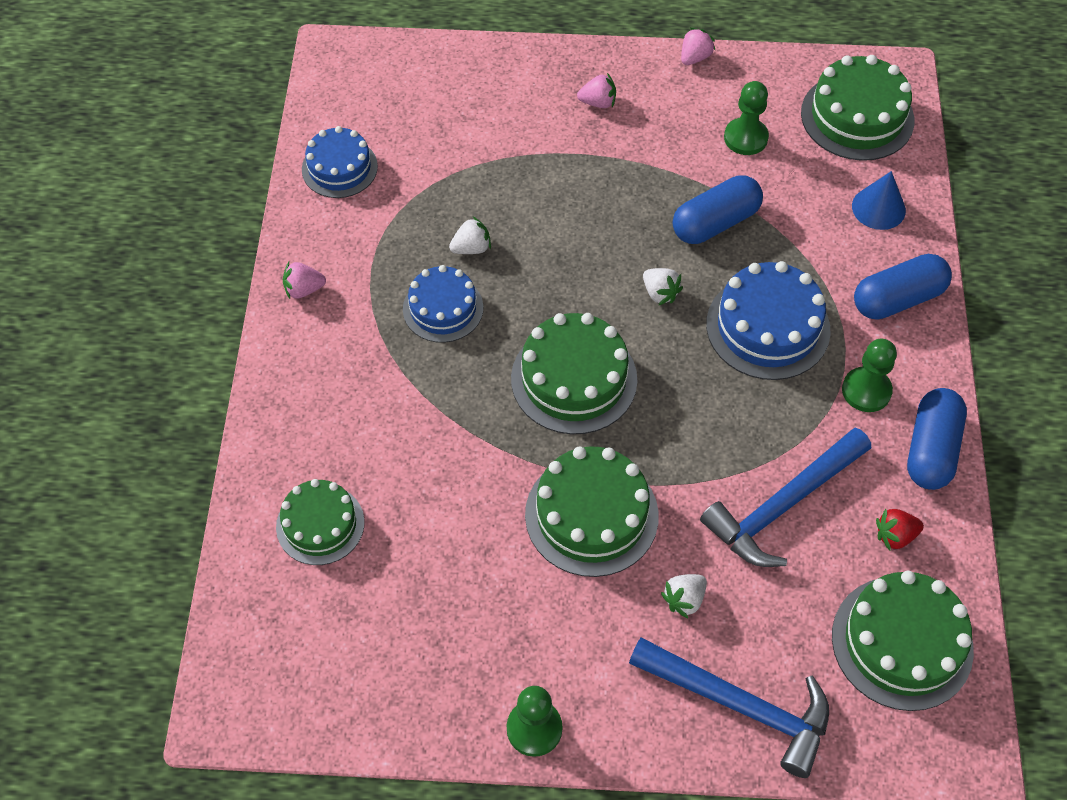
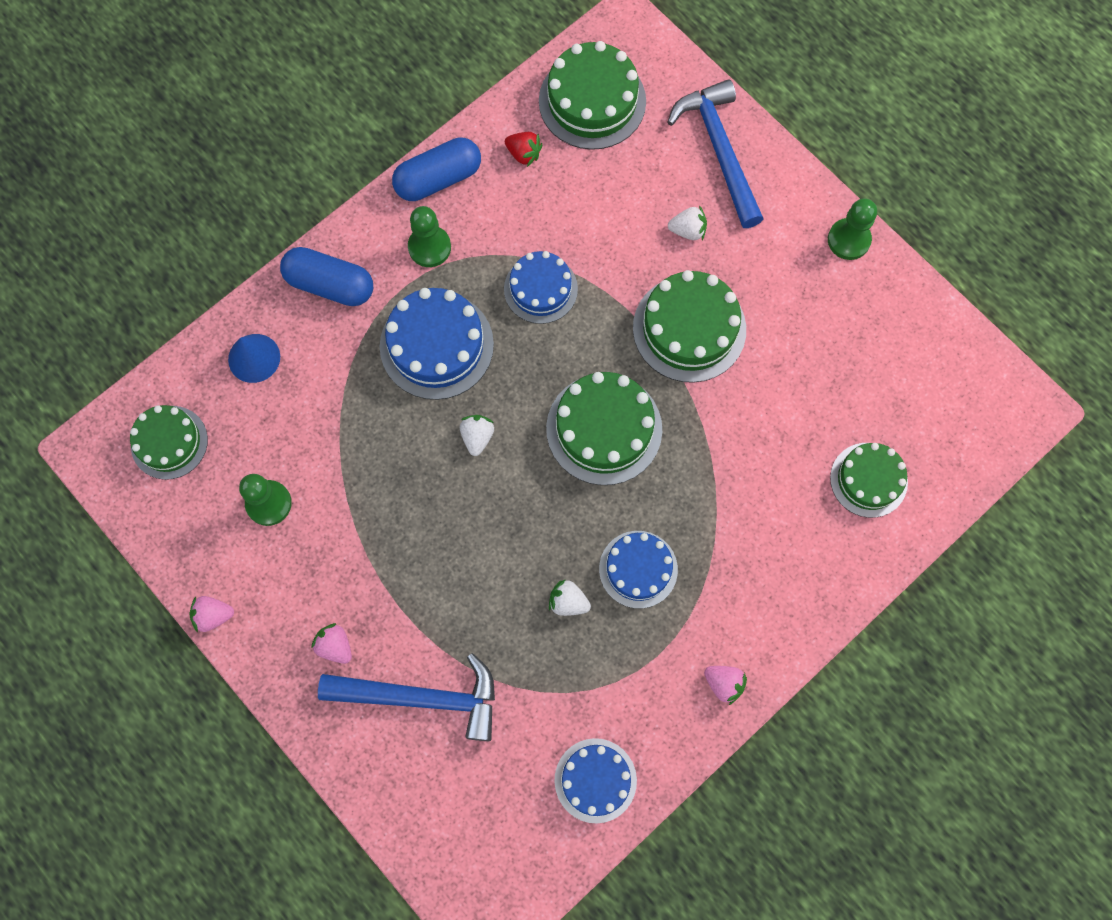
camera: 135 degrees left, 15 degrees up
blue capsule [673,175,763,244] -> none
blue hammer [700,428,871,567] -> blue hammer moved to [318,653,495,741]
green cake [801,55,914,161] -> green cake [130,405,208,480], size x0.66
none -> blue cake [504,251,578,324]

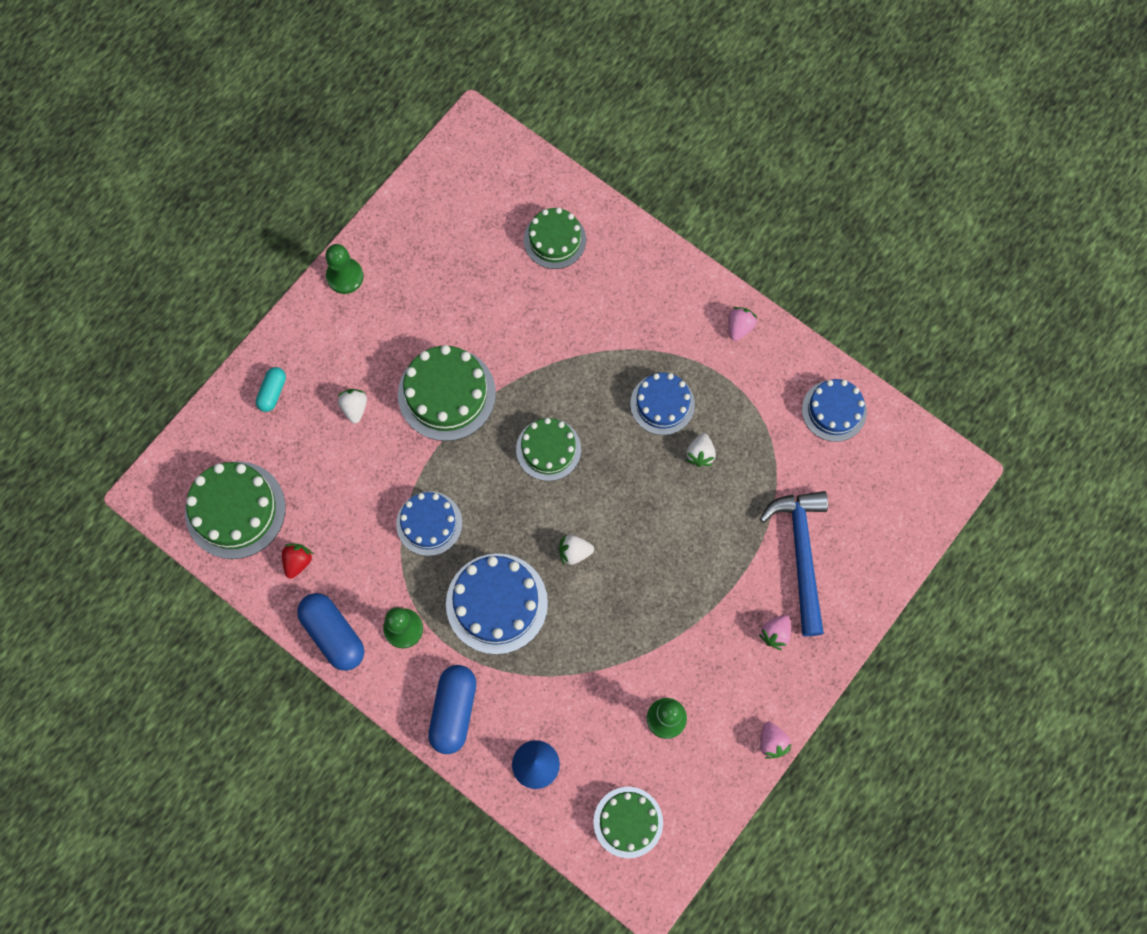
camera: 100 degrees left, 0 degrees up
green cake [546,372,662,485] -> green cake [516,418,581,481], size x0.66
blue hammer [667,79,764,228] -> turquoise capsule [256,367,286,412]

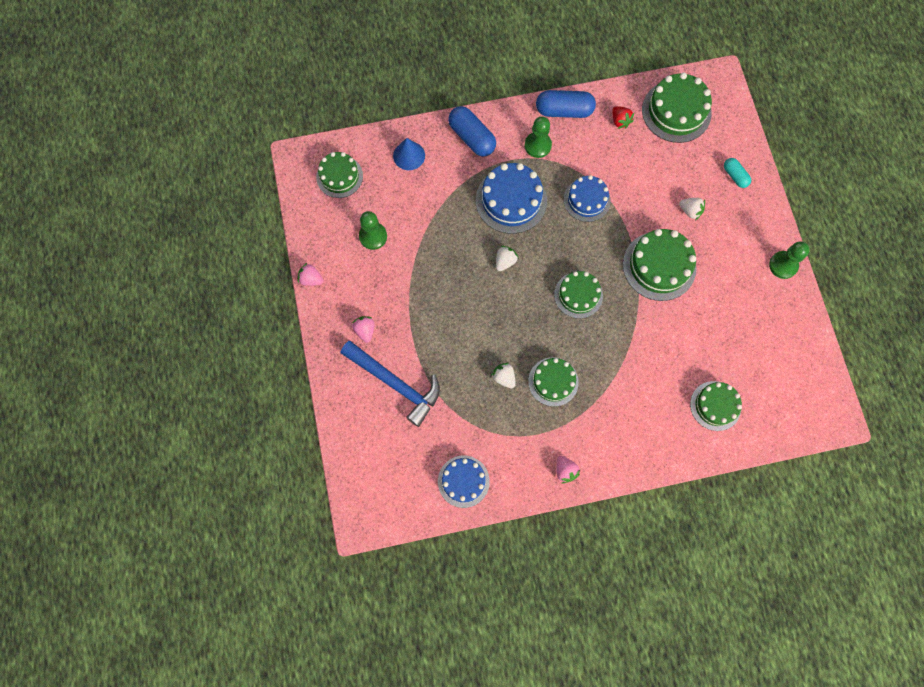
camera: 130 degrees right, 0 degrees up
blue cake [630,373,695,435] -> green cake [528,357,579,407]

